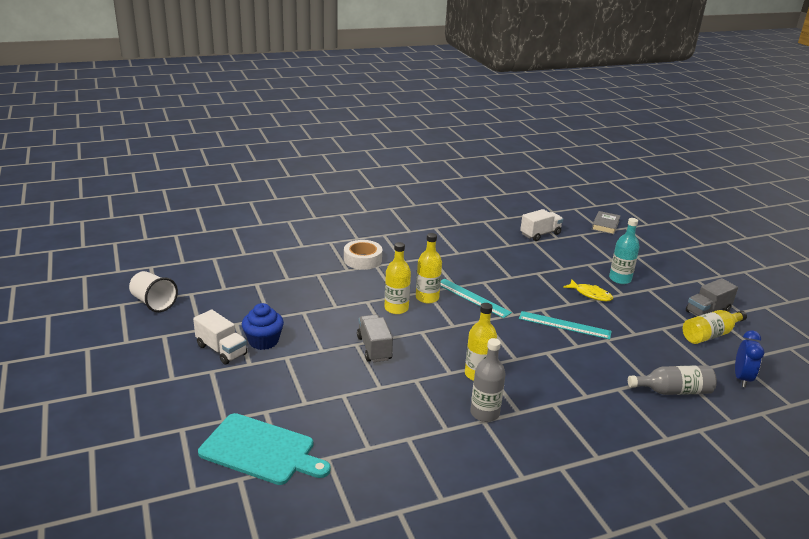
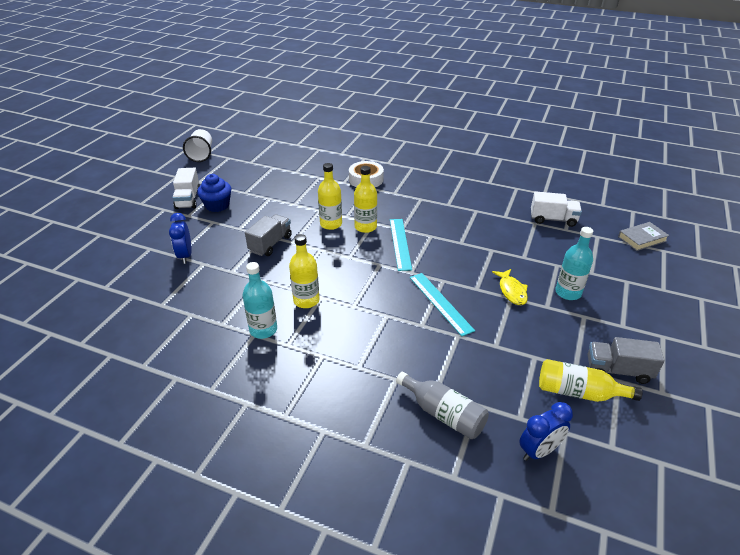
camera: 45 degrees right, 10 degrees up
turquoise cutting board [198,413,331,485] -> none
grey bottle [470,338,506,422] -> turquoise bottle [243,262,277,339]
none -> blue clock [169,213,192,264]

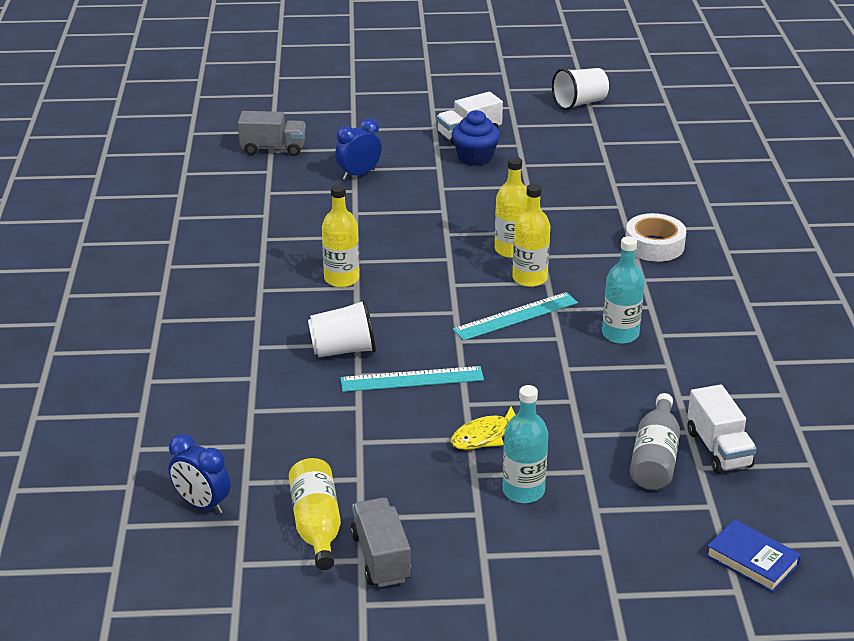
camera: 65 degrees right, 5 degrees down
turquoise bottle [243,262,277,339] -> turquoise bottle moved to [602,236,645,344]
grey truck [245,214,292,256] -> grey truck moved to [238,111,306,156]
grey bottle [396,372,489,439] -> grey bottle moved to [630,393,680,490]
turquoise ruler [410,273,475,336] -> turquoise ruler turned 45 degrees clockwise [341,366,484,392]
grey book [618,222,669,251] -> blue book [706,519,801,593]
none -> white cup [308,299,376,357]

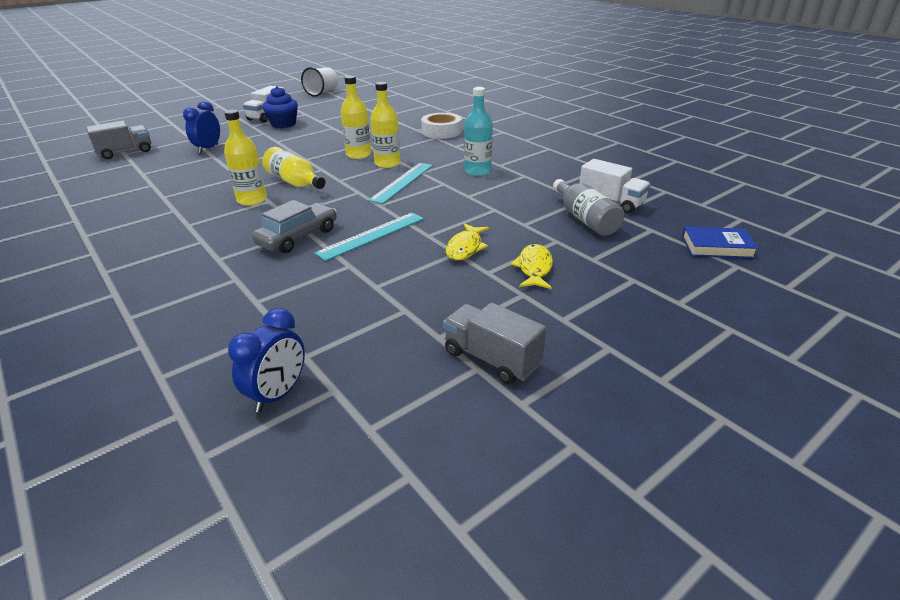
camera: 35 degrees left, 0 degrees up
blue clock [169,434,230,514] -> blue clock turned 60 degrees counterclockwise [228,308,305,412]
yellow bottle [289,458,341,570] -> yellow bottle moved to [262,147,326,189]
white cup [308,299,376,357] -> grey car [252,200,337,253]
turquoise bottle [502,385,548,503] -> yellow fish [511,244,553,289]

